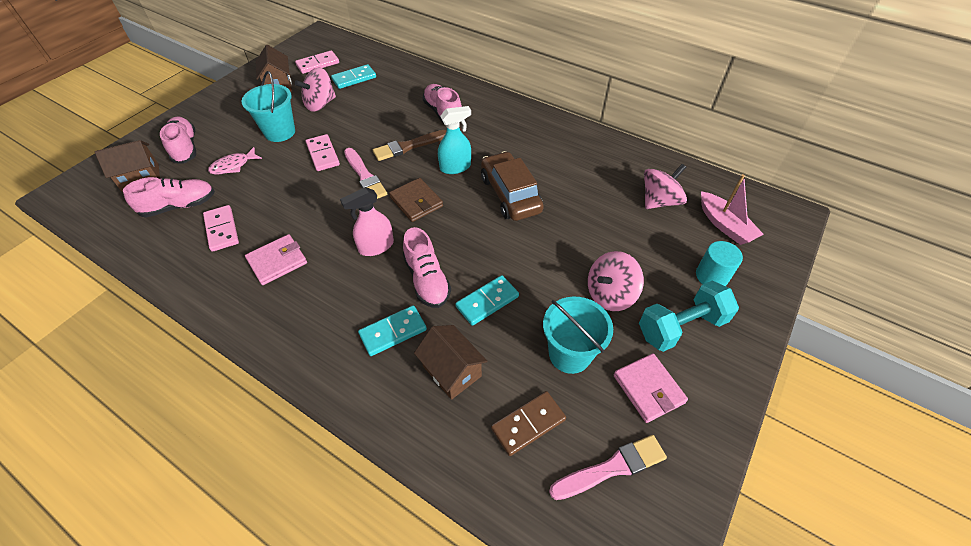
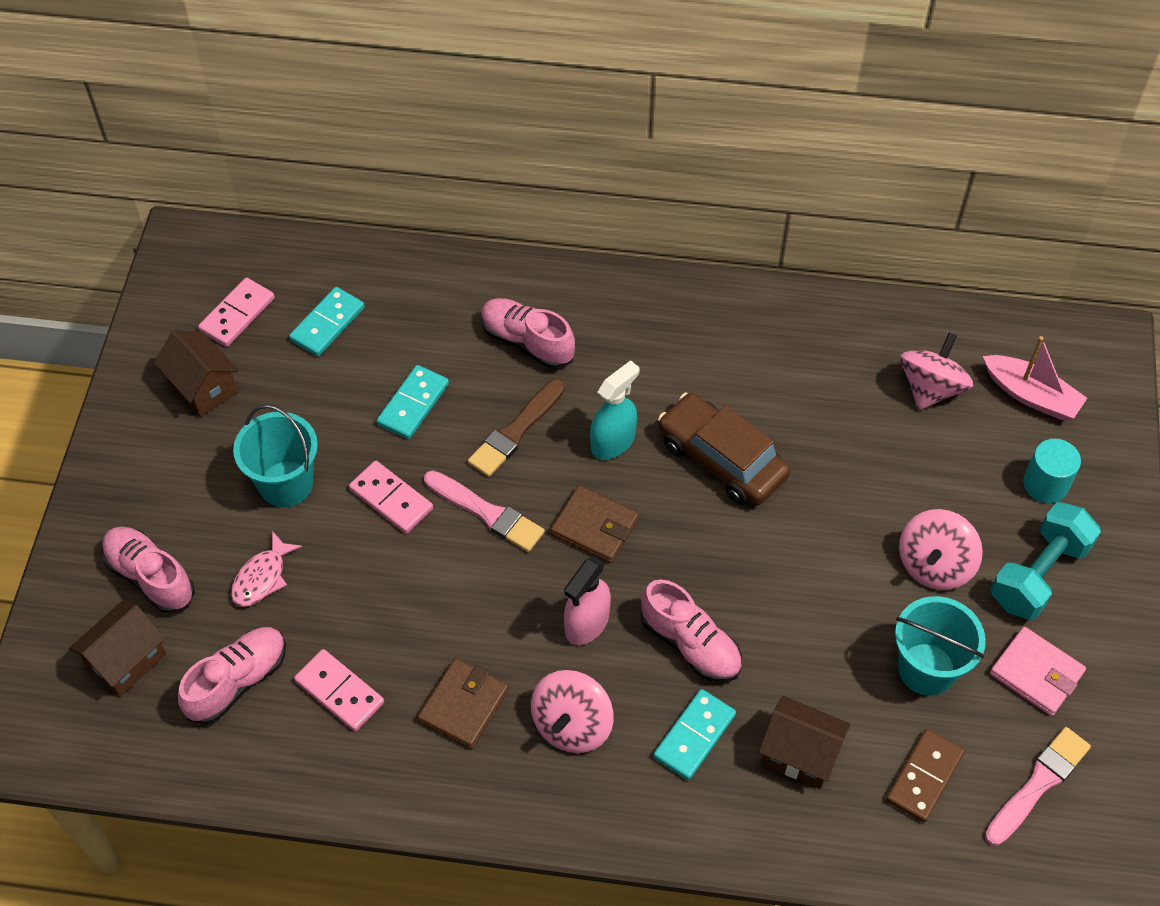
camera: 25 degrees left, 5 degrees up
pink wallet [245,234,307,285] -> brown wallet [418,658,509,749]
pink spinning top [295,68,336,112] -> pink spinning top moved to [531,670,614,753]
turquoise domino [455,275,519,326] -> turquoise domino moved to [377,365,449,439]

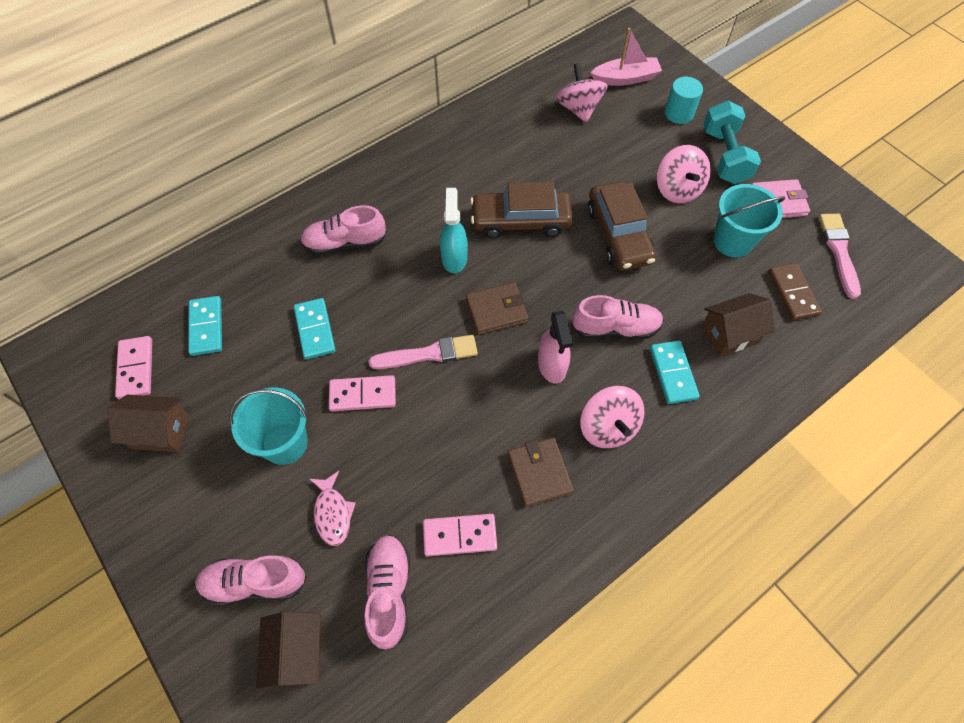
camera: 45 degrees left, 5 degrees up
brown brush [468,379,565,477] -> none
none -> brown car [588,181,656,270]

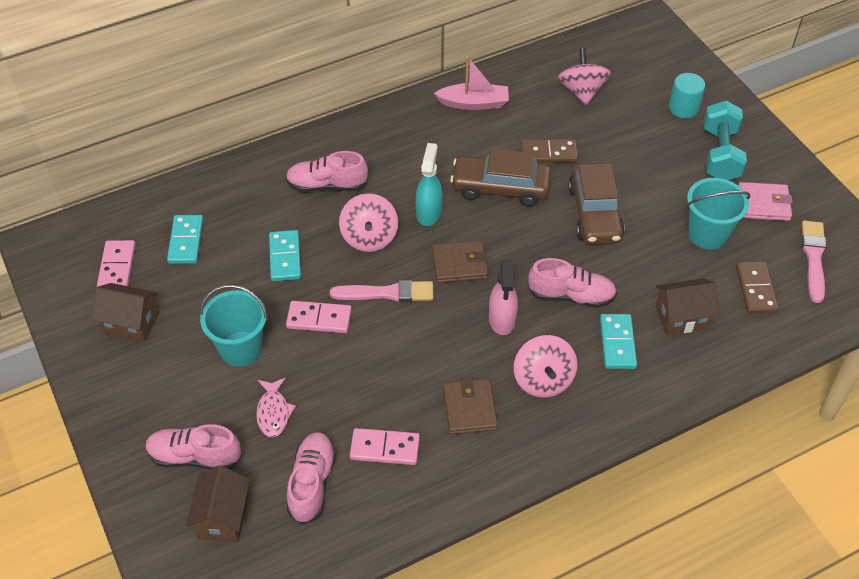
camera: 10 degrees right, 10 degrees down
pink boat [590,28,662,86] -> pink boat moved to [434,56,509,110]
pink spinning top [657,145,711,203] -> pink spinning top moved to [339,193,398,252]
none -> brown domino [521,139,578,163]

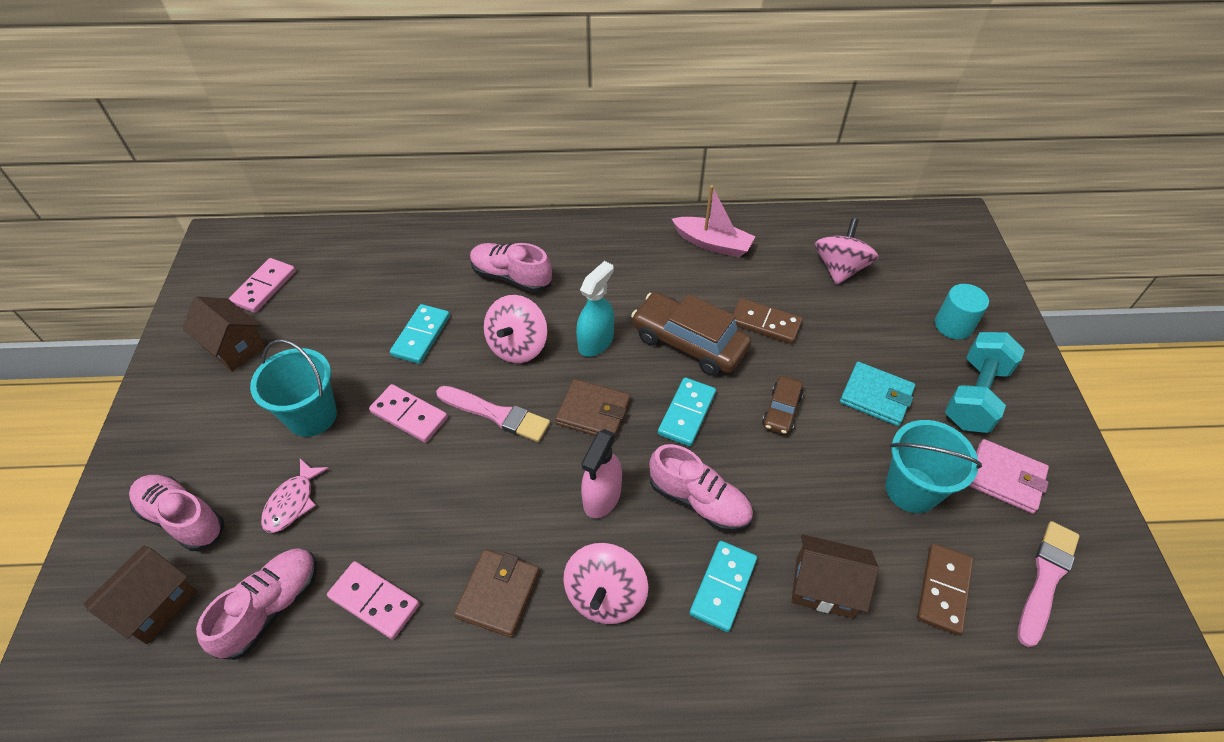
camera: 25 degrees right, 0 degrees up
turquoise domino [167,215,203,264] -> turquoise domino moved to [658,378,716,446]
brown car [568,163,625,245] -> brown car [762,376,803,435], size x0.53
none -> turquoise wallet [840,362,915,426]

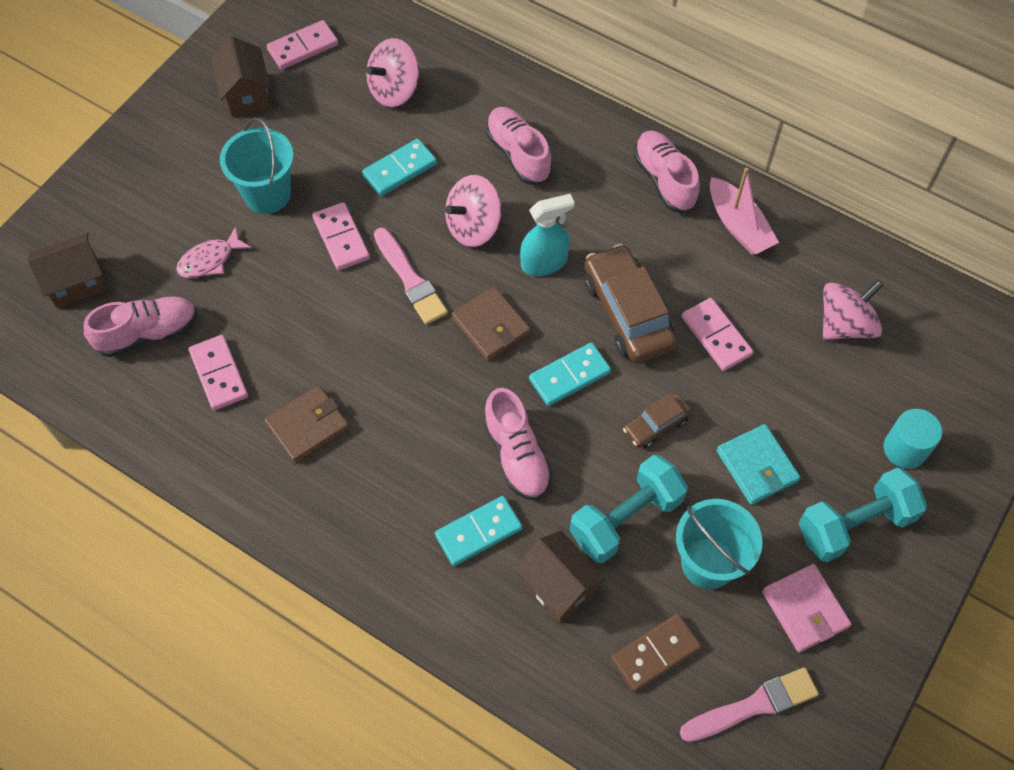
camera: 35 degrees right, 10 degrees up
pink shoe [129,475,224,551] -> pink shoe moved to [634,131,700,212]
pink spinning top [563,543,648,624] -> pink spinning top moved to [366,38,419,107]
pink spray bottle [581,429,622,518] -> none
brown domino [733,298,802,344] -> pink domino [682,298,753,371]
none -> turquoise dumbbell [570,455,688,563]

